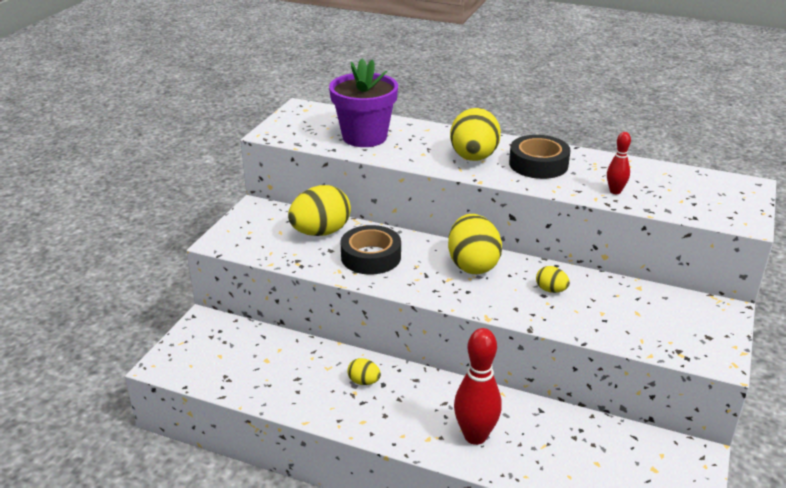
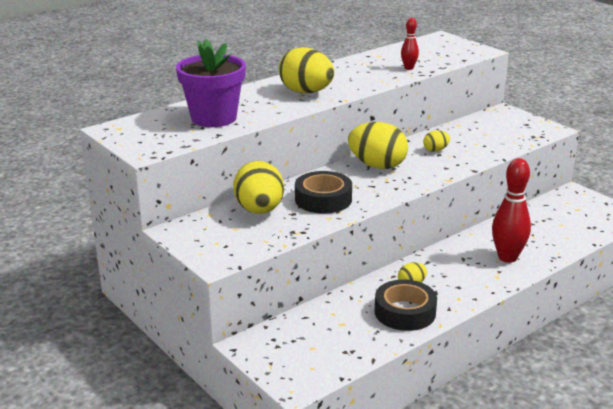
camera: 60 degrees left, 5 degrees down
black tape [509,135,571,179] -> black tape moved to [375,280,437,331]

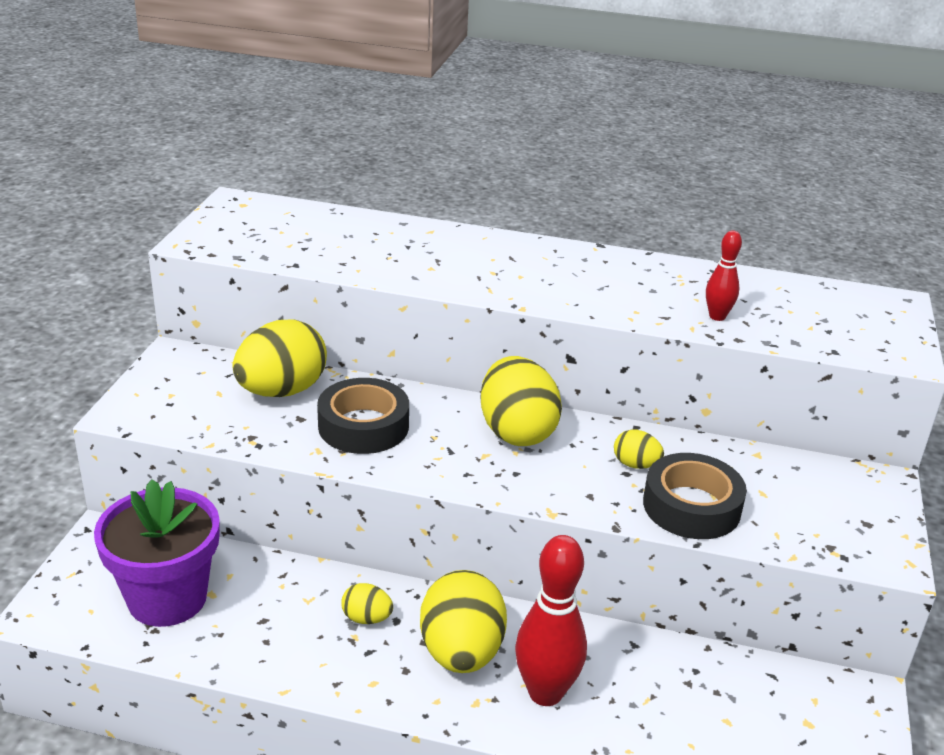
camera: 50 degrees right, 5 degrees up
purple flower pot [176,39,246,127] -> purple flower pot moved to [94,480,220,627]
yellow egg [279,47,334,93] -> yellow egg moved to [420,570,507,673]
black tape [375,280,437,331] -> black tape moved to [643,453,747,539]

